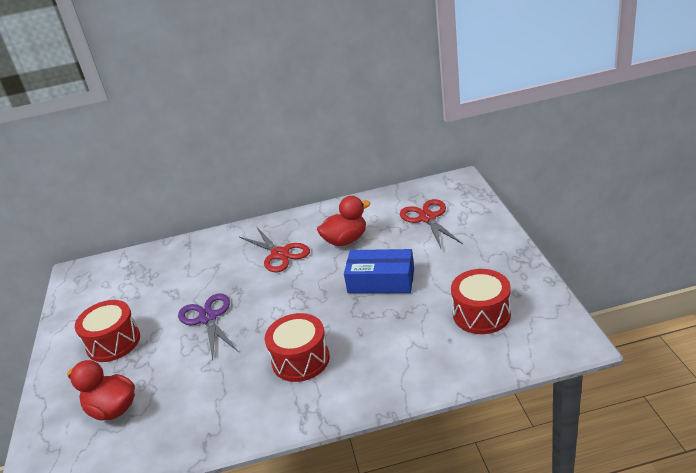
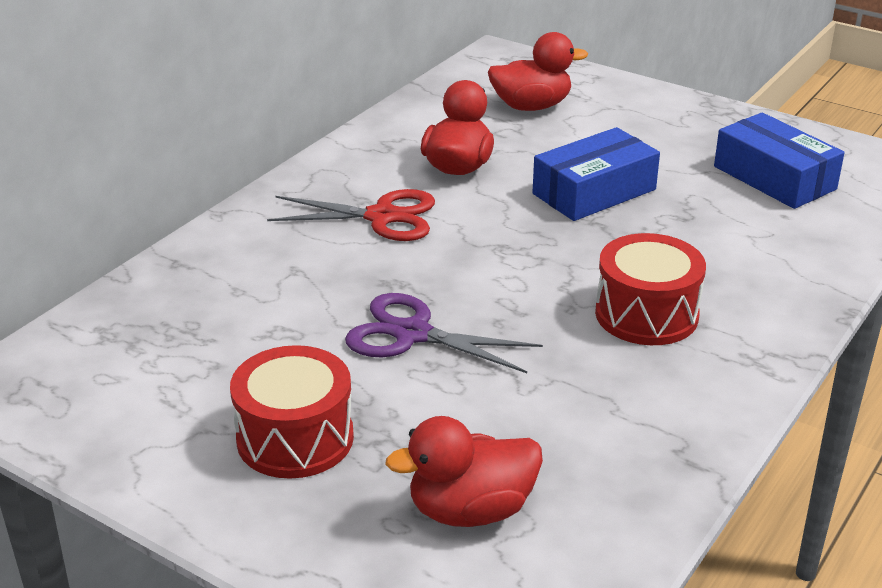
camera: 50 degrees left, 0 degrees up
red scissors [400,199,463,248] -> red duck [488,32,588,111]
red drum [451,269,511,334] -> blue box [714,113,845,209]

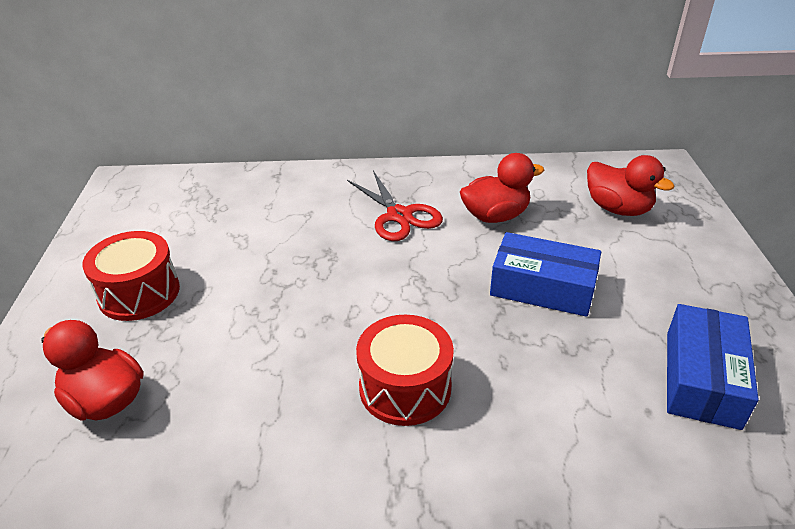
camera: 55 degrees right, 5 degrees up
purple scissors [345,293,543,373] -> none

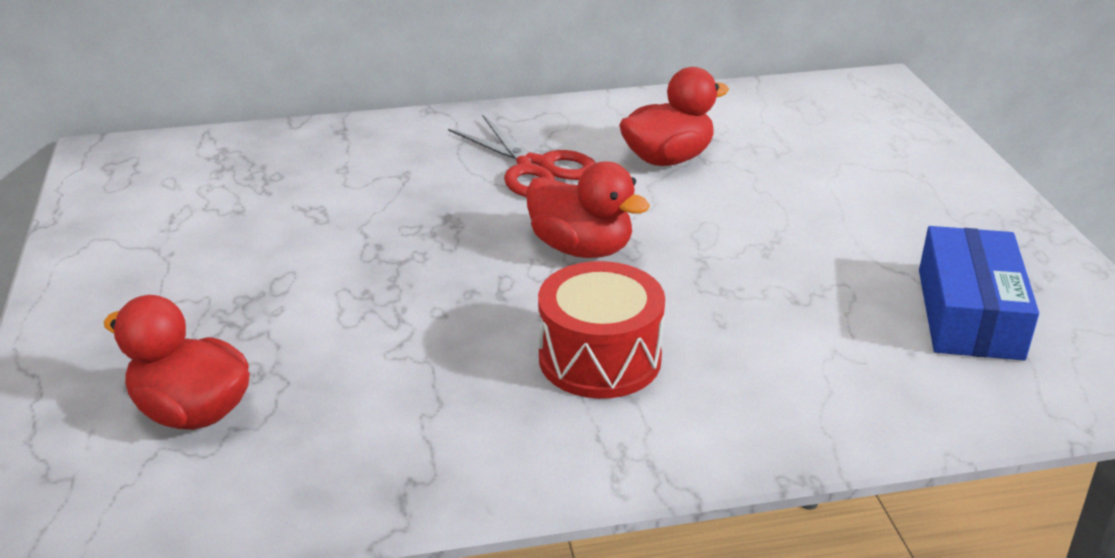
camera: 10 degrees left, 5 degrees down
red drum [82,231,180,321] -> none
blue box [490,232,601,317] -> none
red duck [587,155,674,216] -> red duck moved to [526,161,650,258]

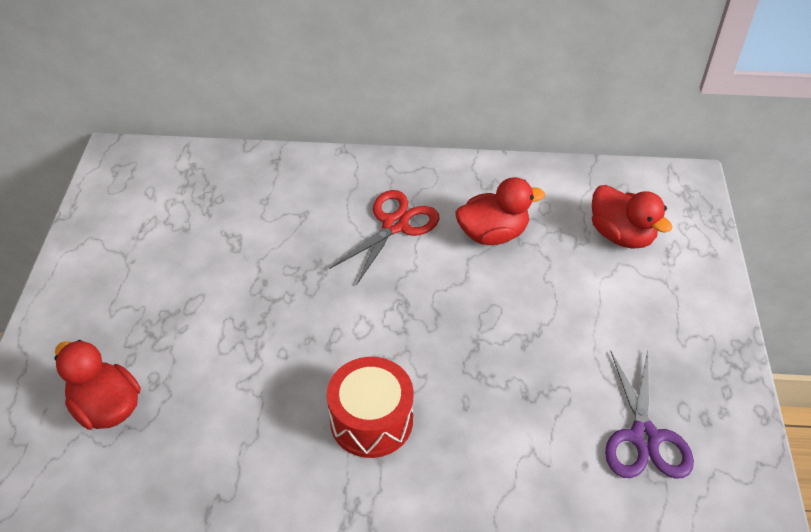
camera: 15 degrees right, 15 degrees up
red scissors [448,114,596,197] -> red scissors turned 120 degrees counterclockwise [329,190,440,285]
red duck [526,161,650,258] -> red duck moved to [592,185,673,249]
blue box [919,226,1039,360] -> purple scissors [605,350,694,479]

